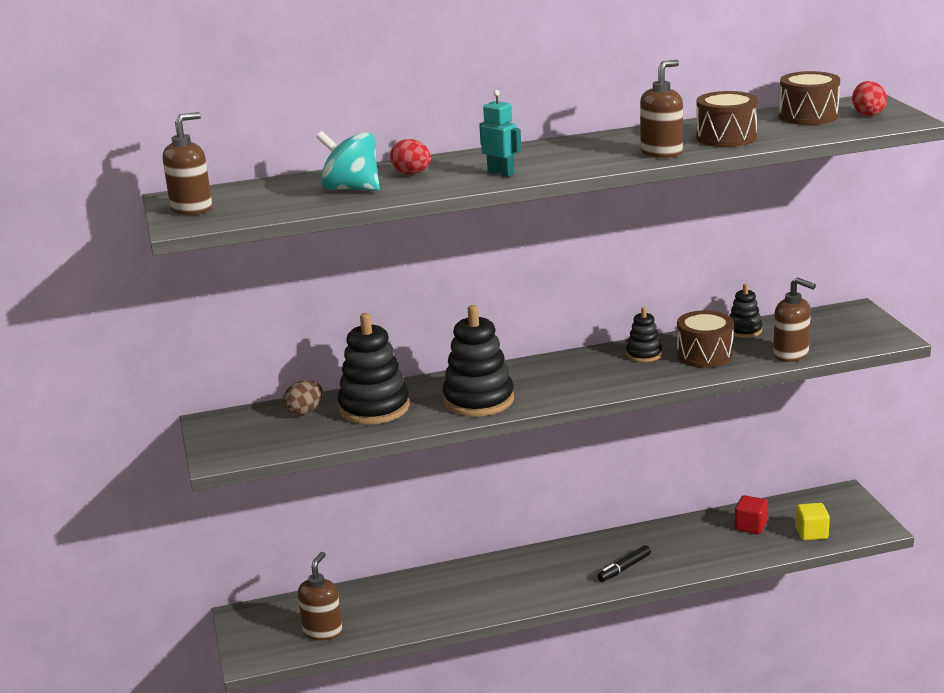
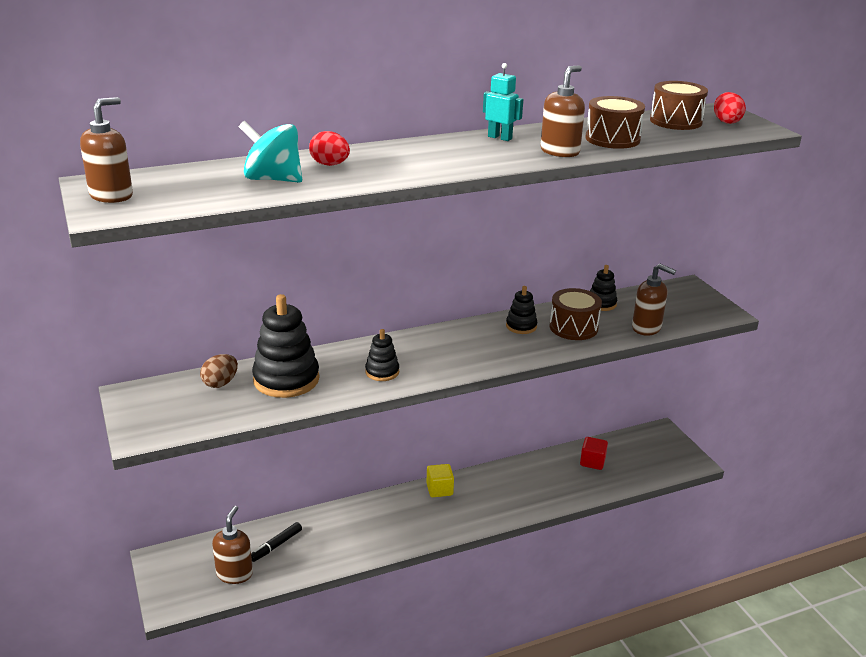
camera: 10 degrees left, 5 degrees up
black stacking toy [442,305,514,417] -> black stacking toy [365,329,399,381], size x0.53
turquoise robot [479,90,521,177] -> turquoise robot moved to [483,63,523,141]
black marker [597,545,651,582] -> black marker moved to [251,522,302,562]
yellow cube [795,503,830,541] -> yellow cube moved to [427,464,454,497]

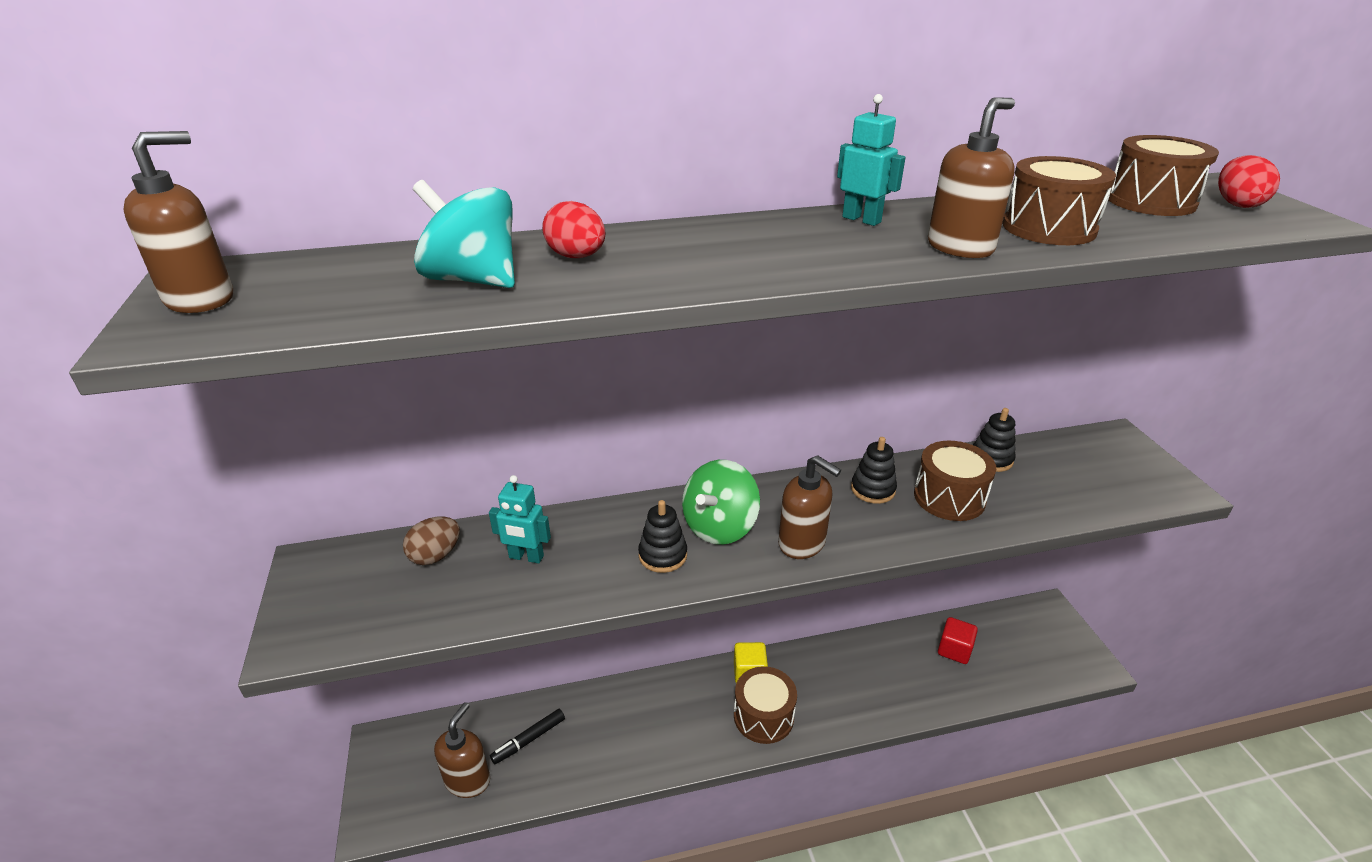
camera: 10 degrees right, 5 degrees up
black stacking toy [252,294,319,398] -> turquoise robot [489,475,551,564]
brown soap dispenser [632,264,676,336] -> brown soap dispenser moved to [778,455,841,559]
none -> green spinning top [682,460,760,545]
none -> brown drum [734,666,797,744]

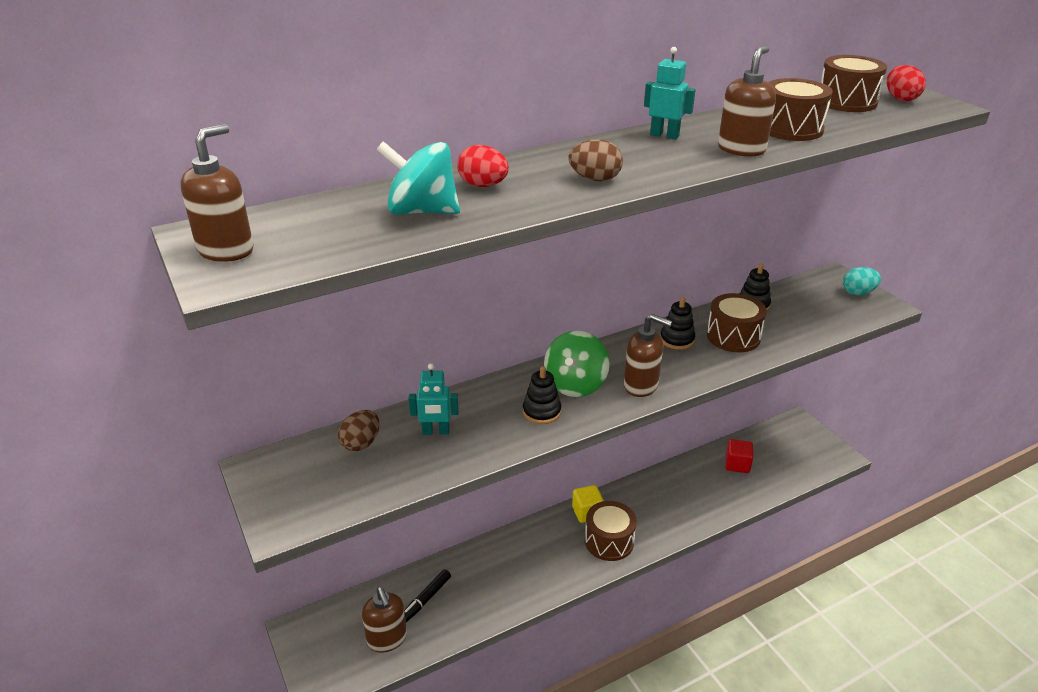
camera: 15 degrees left, 0 degrees up
brown soap dispenser [434,702,490,798] -> brown soap dispenser turned 150 degrees clockwise [362,587,407,653]
none -> brown egg [568,140,623,181]
none -> turquoise egg [843,267,881,295]

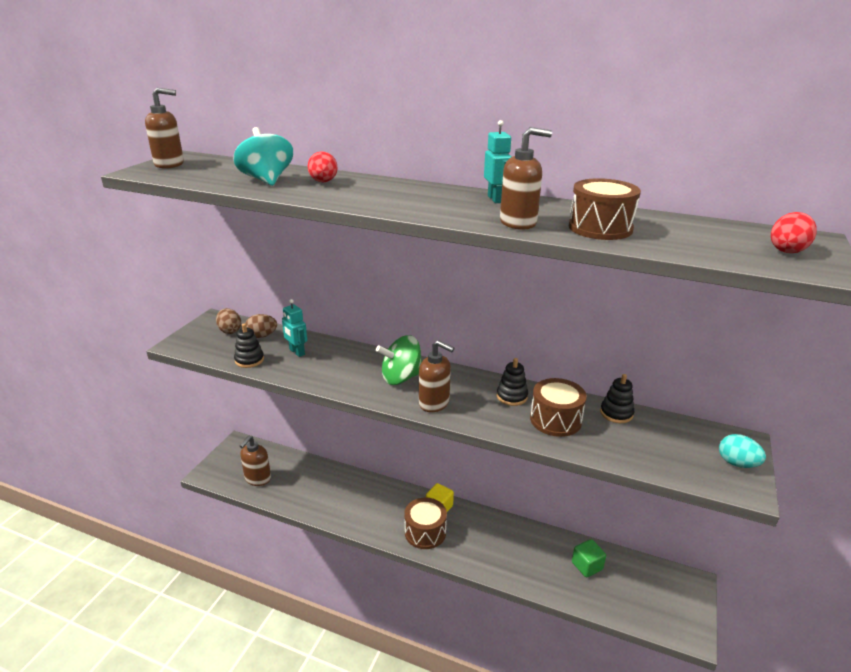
camera: 50 degrees right, 5 degrees down
black marker [404,569,451,622] -> none
black stacking toy [523,366,561,424] -> black stacking toy moved to [234,323,264,368]
brown egg [568,140,623,181] -> brown egg moved to [216,308,241,334]
brown soap dispenser [624,314,672,397] -> brown soap dispenser turned 45 degrees counterclockwise [419,340,454,412]
red cube [726,439,753,473] -> green cube [572,539,606,578]
brown drum [821,55,887,112] -> none

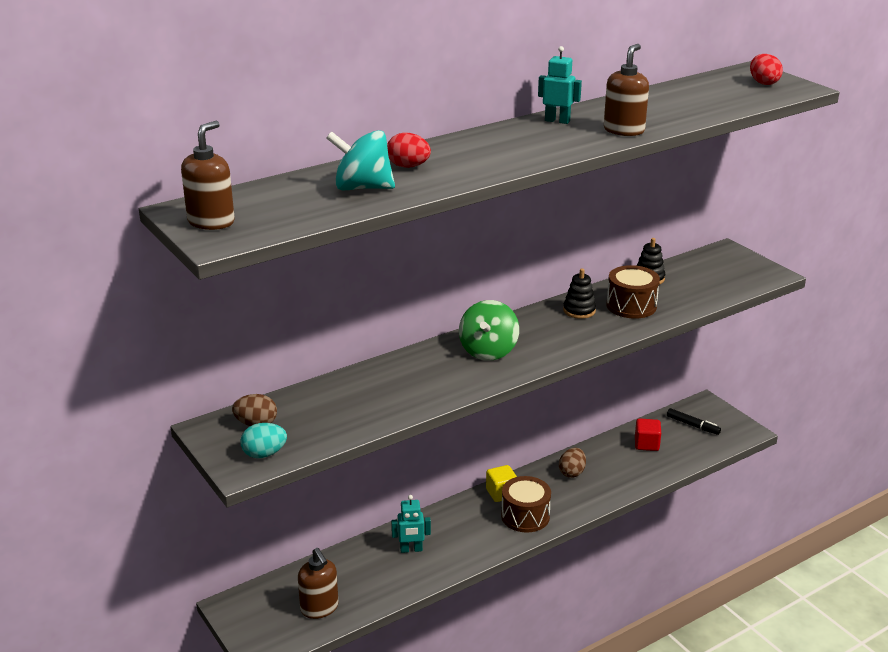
camera: 55 degrees left, 0 degrees up
black stacking toy [234,323,264,368] -> none
brown egg [245,314,277,338] -> brown egg moved to [559,448,586,478]
turquoise robot [282,299,307,357] -> turquoise robot moved to [391,495,431,553]
brown soap dispenser [419,340,454,412] -> none
brown drum [569,178,641,240] -> none
green cube [572,539,606,578] -> red cube [635,418,661,451]
turquoise egg [719,434,766,468] -> turquoise egg moved to [240,423,287,458]
none -> black marker [667,408,721,435]

